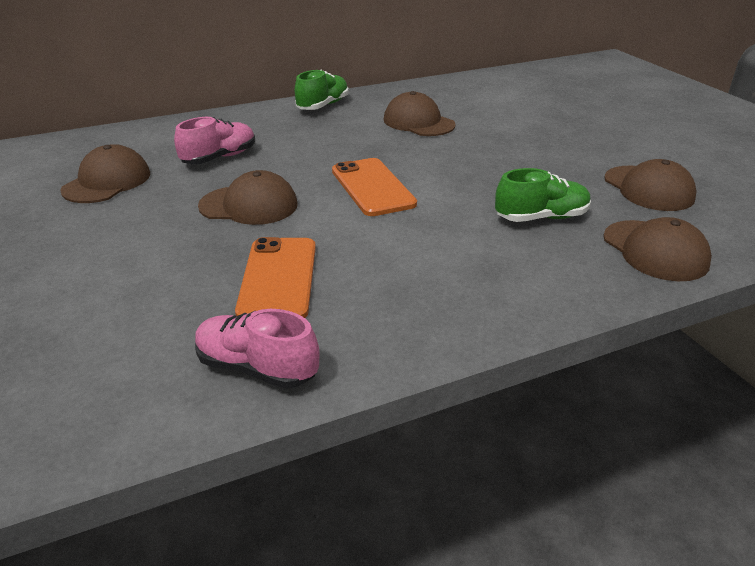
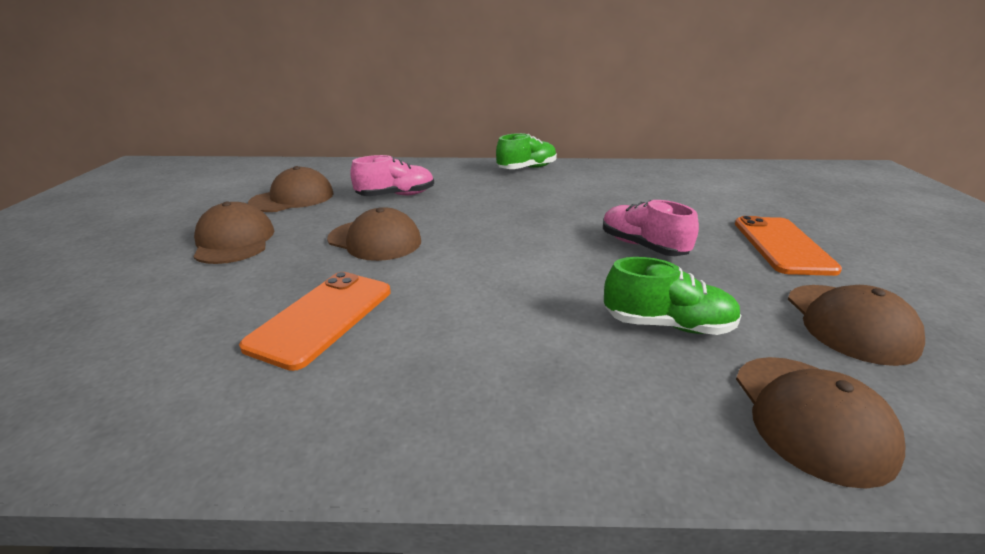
camera: 25 degrees right, 5 degrees down
pink shoe [195,309,319,389] -> pink shoe moved to [603,200,699,256]
orange phone [332,158,417,216] -> orange phone moved to [735,216,842,276]
brown cap [383,91,456,136] -> brown cap moved to [193,202,275,264]

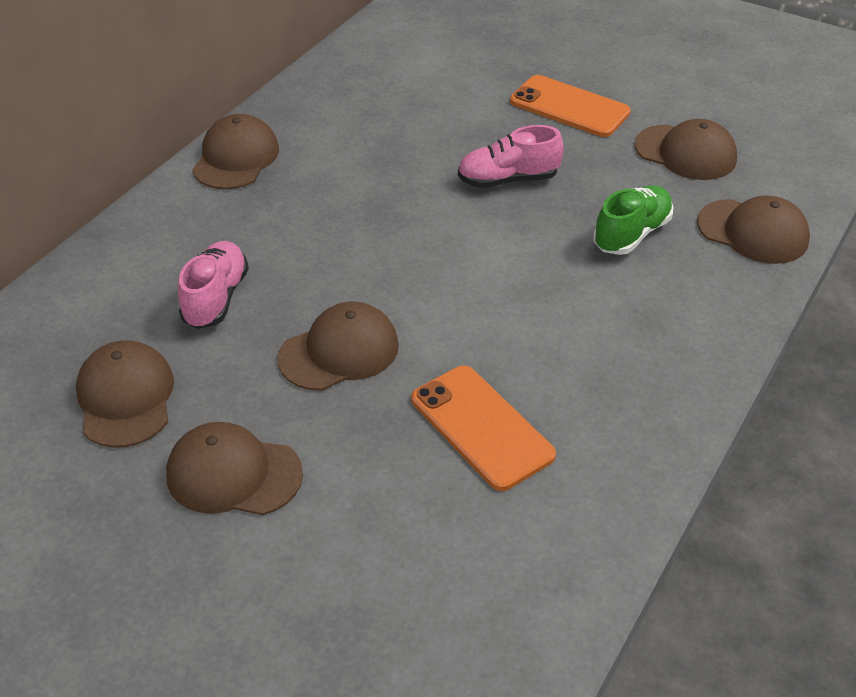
camera: 60 degrees left, 15 degrees up
green shoe [496,133,557,169] -> brown cap [192,114,279,190]

